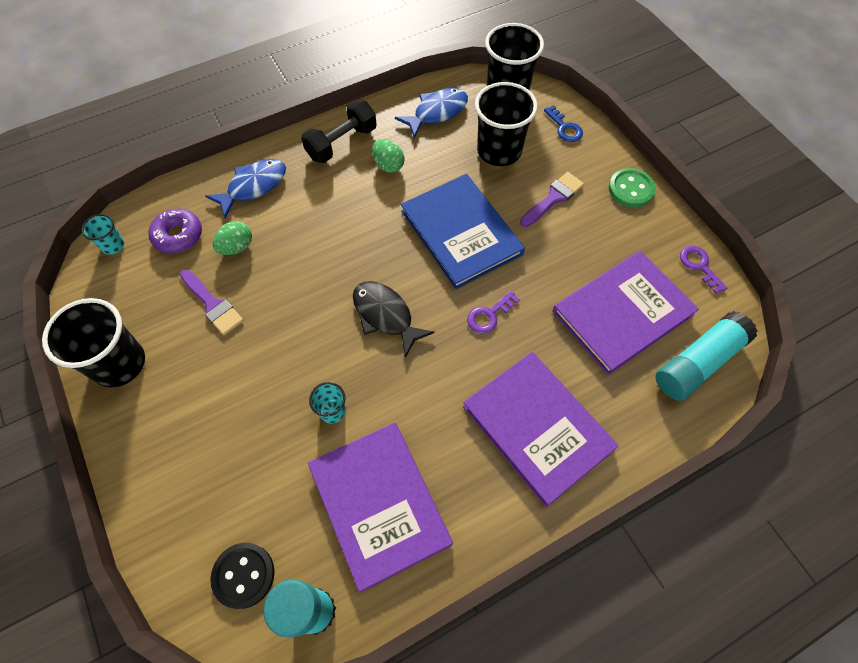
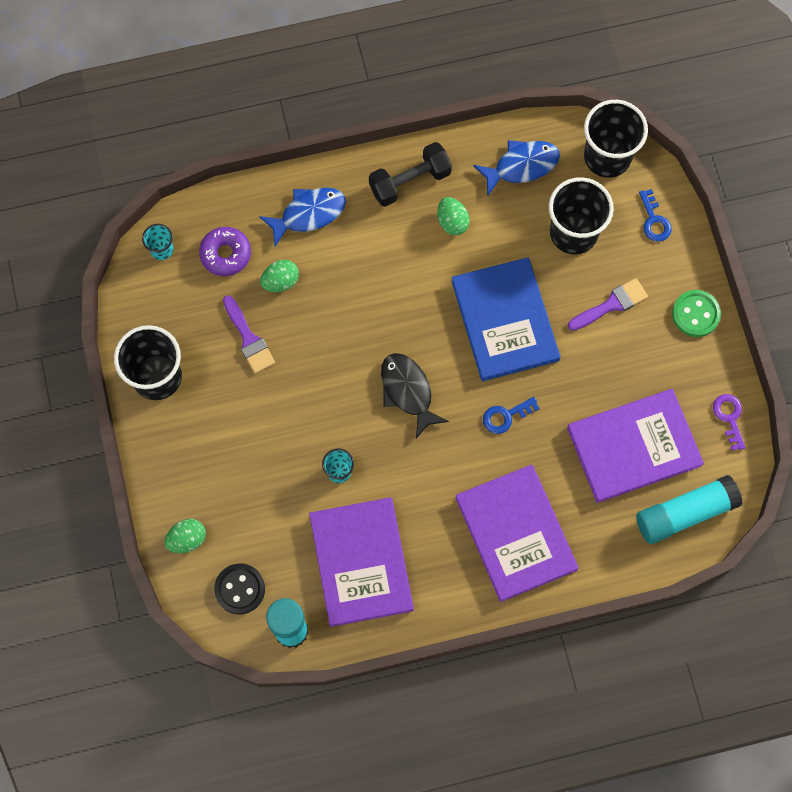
camera: 15 degrees right, 10 degrees up
purple key [467,290,520,334] -> blue key [483,397,540,434]
none -> green egg [165,519,206,553]

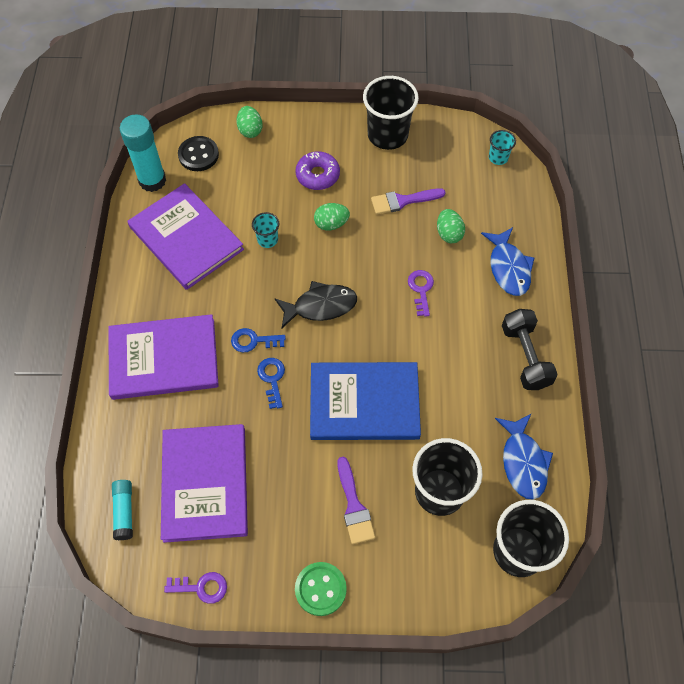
camera: 105 degrees right, 10 degrees down
purple donut [199,227,251,276] -> purple donut moved to [295,151,340,190]
purple book [309,497,414,627] -> purple book turned 45 degrees clockwise [128,183,244,290]
green egg [437,197,470,235] -> green egg moved to [314,203,350,231]
turquoise glue stick [636,475,742,544] -> turquoise glue stick [112,480,133,540], size x0.56
blue key [639,189,672,242] -> blue key moved to [231,328,286,352]
none -> purple key [408,270,434,317]

